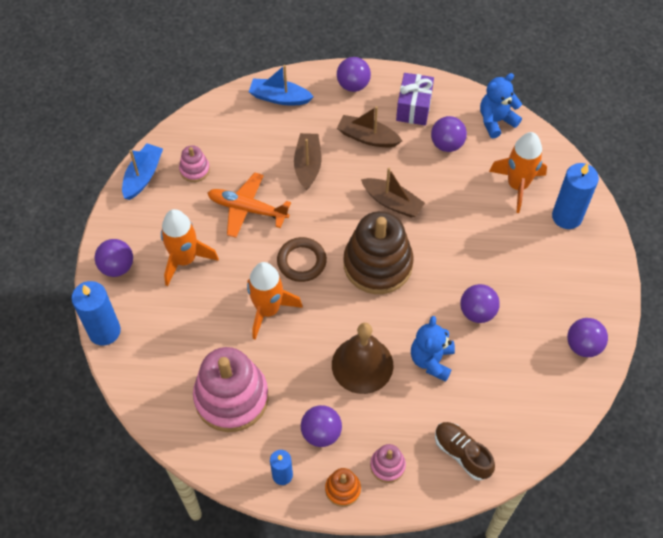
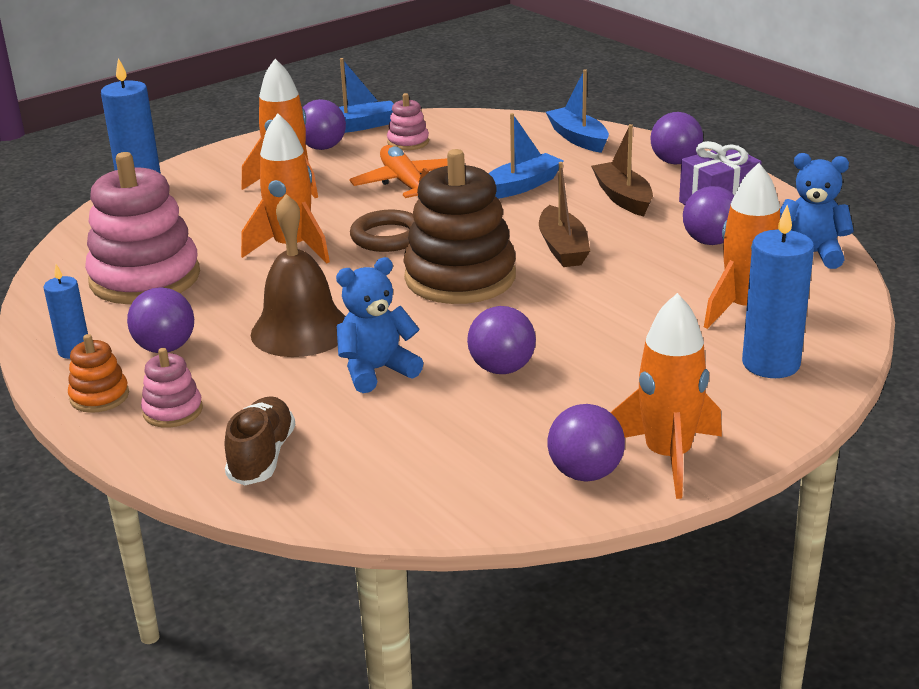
camera: 50 degrees right, 30 degrees down
purple ball [94,239,133,277] -> purple ball moved to [302,99,346,150]
brown boat [294,133,321,191] -> blue boat [488,113,564,199]
none -> orange rocket [611,293,722,499]

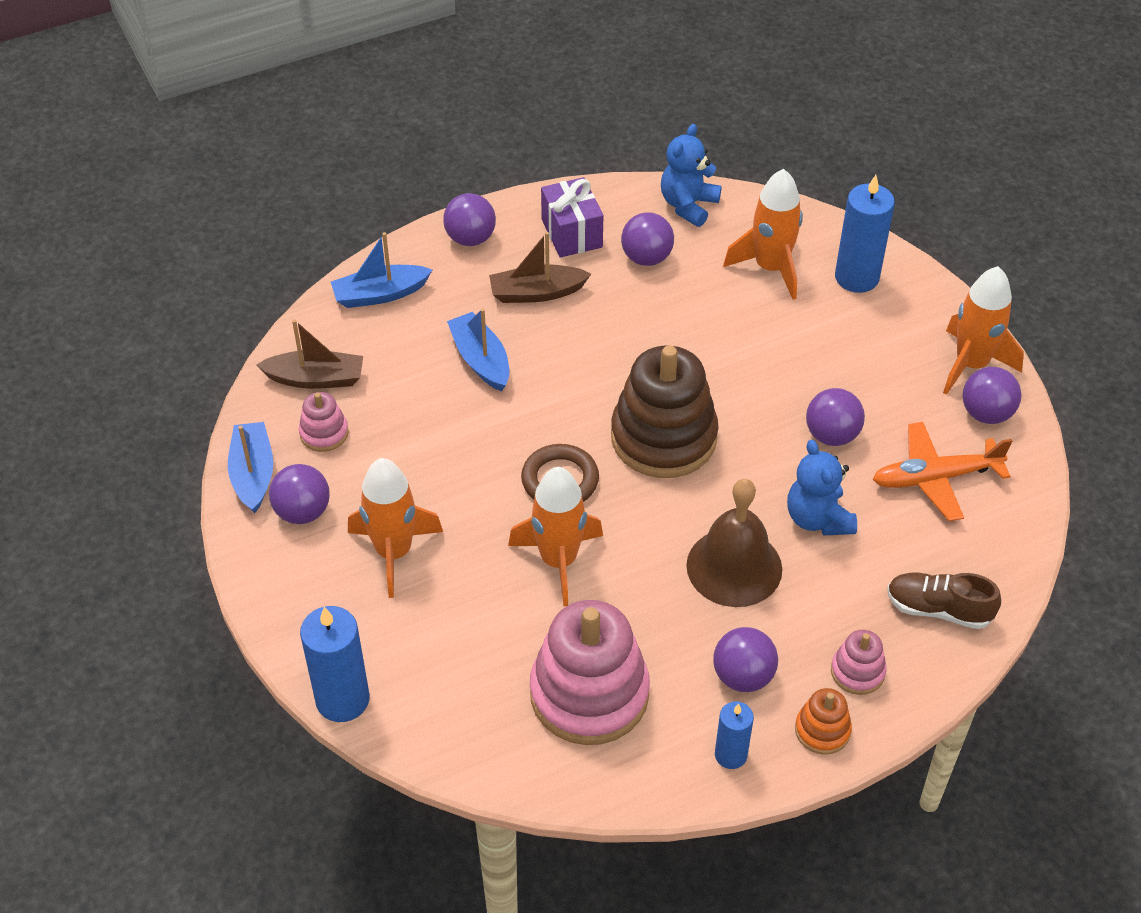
camera: 80 degrees left, 20 degrees up
orange plane [349,145,448,199] -> orange plane moved to [873,422,1012,521]
brown boat [539,162,590,267] -> brown boat moved to [257,319,363,389]

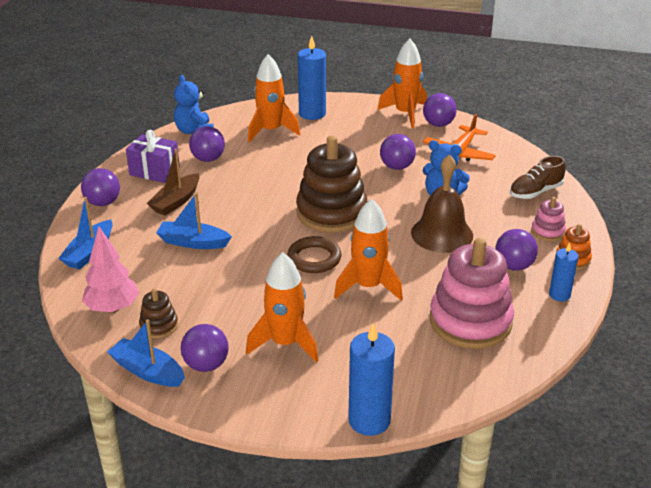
camera: 50 degrees left, 15 degrees down
brown boat [257,319,363,389] -> pink tree [82,226,139,313]
pink stacking toy [299,392,349,452] -> brown stacking toy [139,289,178,338]

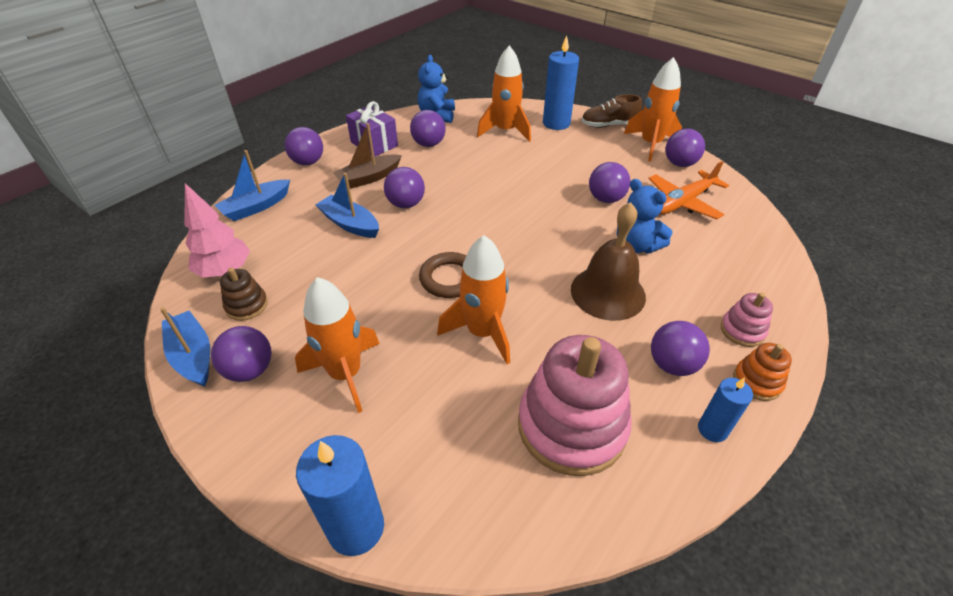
camera: 25 degrees right, 10 degrees up
brown stacking toy [296,136,367,233] -> none
brown shoe [510,156,566,199] -> brown shoe moved to [582,94,642,128]
none -> purple ball [384,167,425,208]

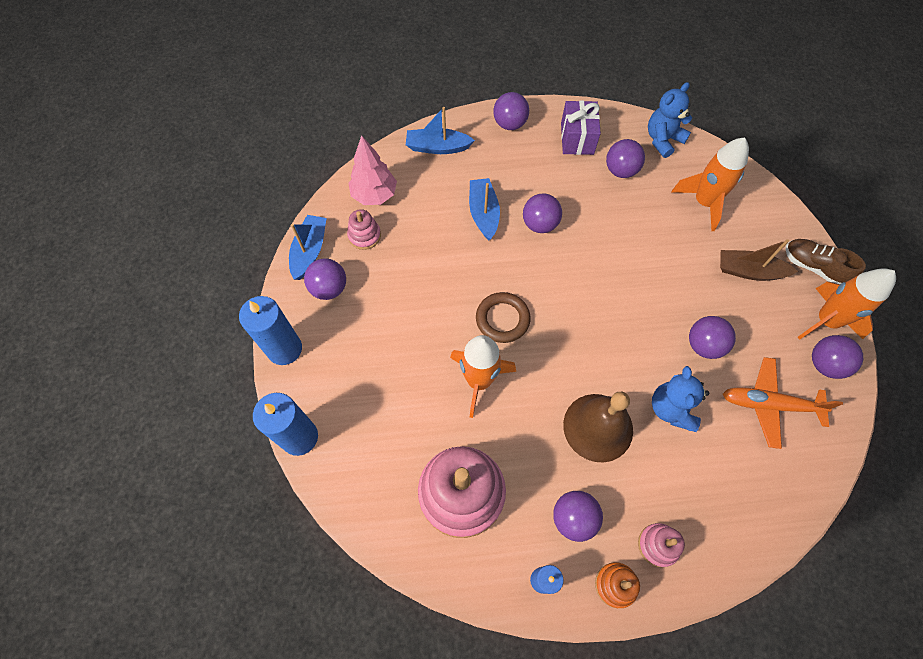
camera: 45 degrees right, 20 degrees up
brown stacking toy [220,268,268,321] -> pink stacking toy [347,209,381,250]
orange rocket [295,277,380,413] -> none
brown boat [333,123,402,189] -> brown boat moved to [720,239,798,281]
blue candle [543,35,579,130] -> blue candle moved to [239,296,302,365]

